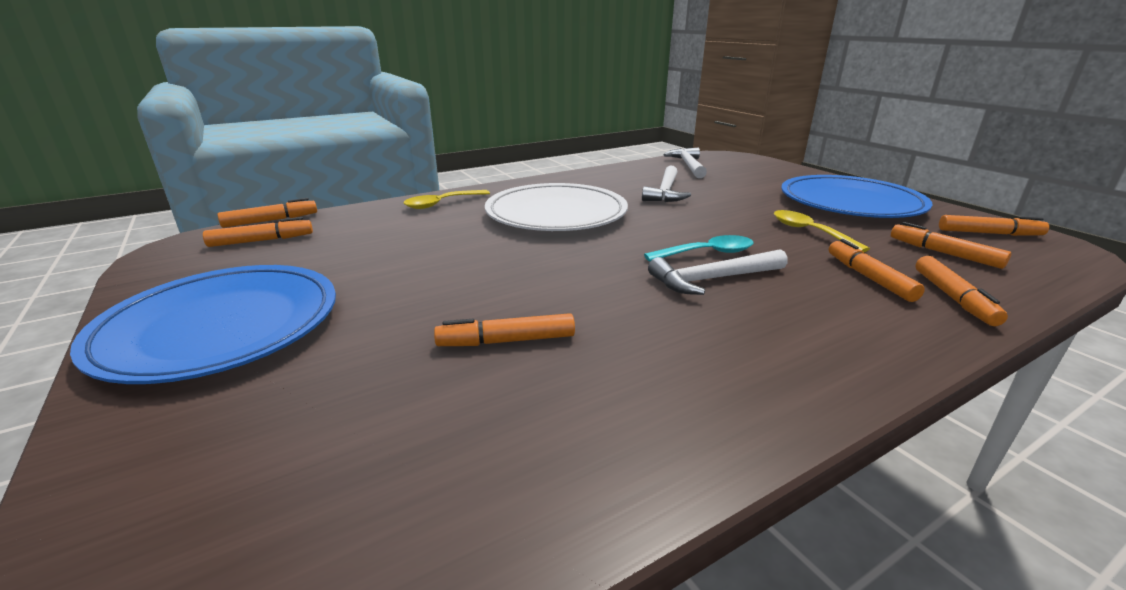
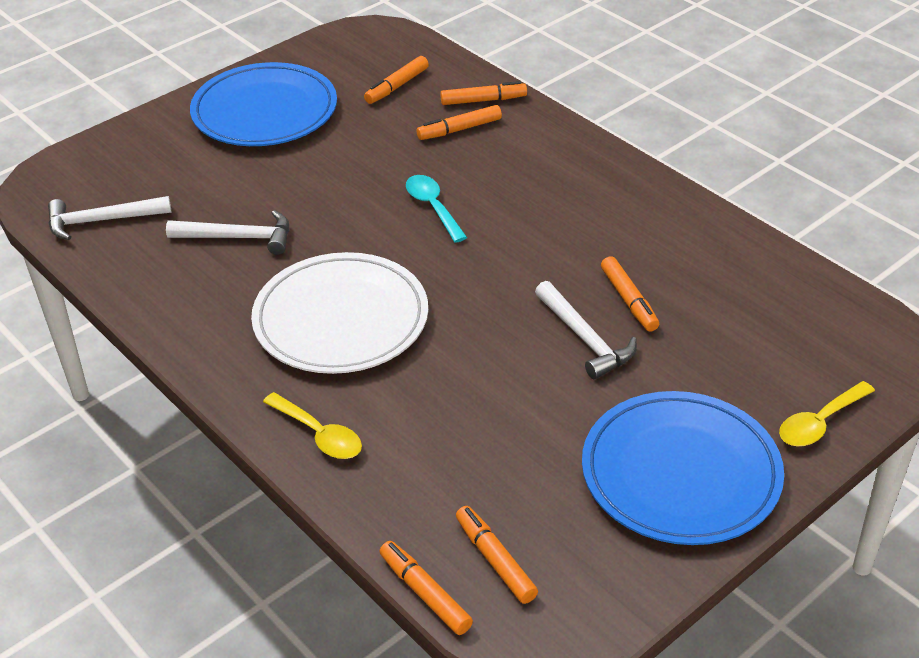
camera: 100 degrees left, 15 degrees up
white hammer [648,249,788,295] -> white hammer moved to [535,281,637,379]
yellow spoon [774,210,870,252] -> yellow spoon moved to [779,381,875,446]
orange marker [939,215,1049,236] -> none

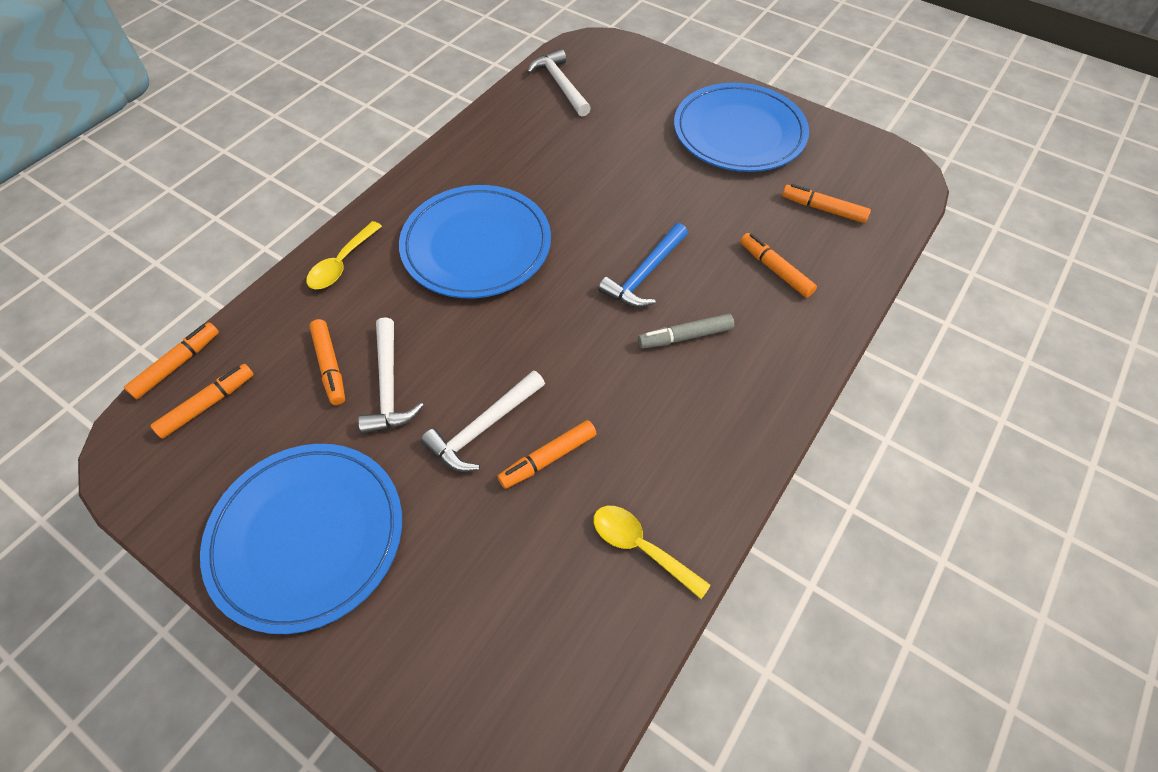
camera: 75 degrees right, 15 degrees up
white hammer [166,210,289,255] -> white hammer moved to [358,317,424,434]
white plate [251,252,428,374] -> blue plate [399,185,551,298]
turquoise spoon [406,175,467,243] -> blue hammer [598,223,688,308]
orange marker [440,81,527,105] -> orange marker moved to [309,319,345,405]
yellow spoon [779,381,875,446] -> yellow spoon moved to [593,506,711,599]
none -> grey marker [638,314,734,349]

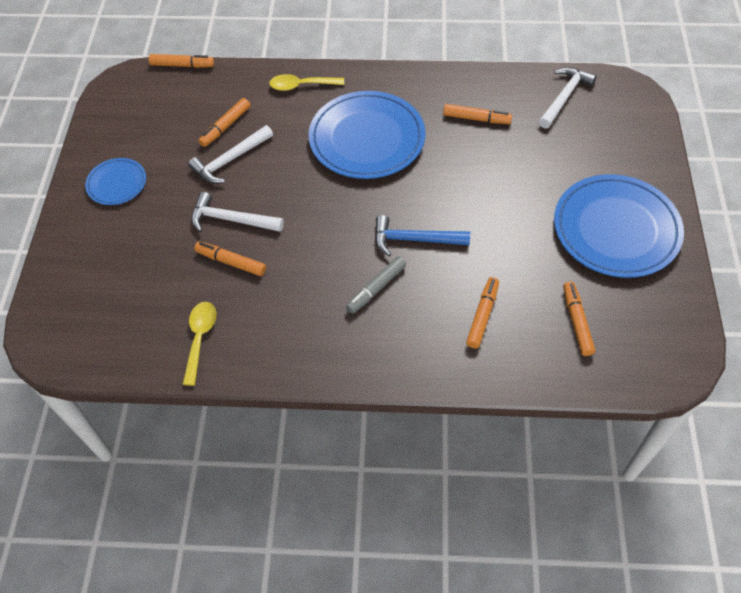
camera: 60 degrees right, 0 degrees up
orange marker [150,364,254,439] -> orange marker moved to [443,104,512,124]
blue plate [200,444,402,634] -> blue plate [85,158,146,205], size x0.50
grey marker [638,314,734,349] -> grey marker turned 90 degrees counterclockwise [346,256,406,314]

